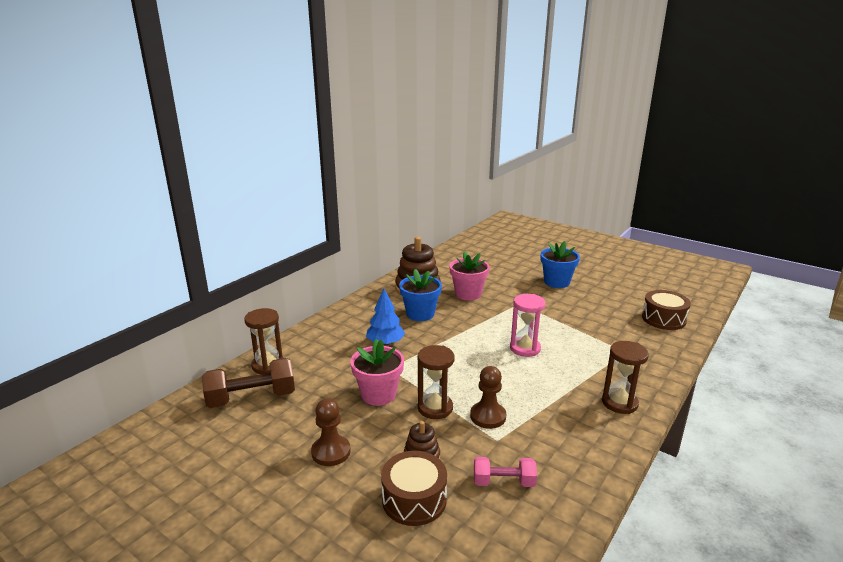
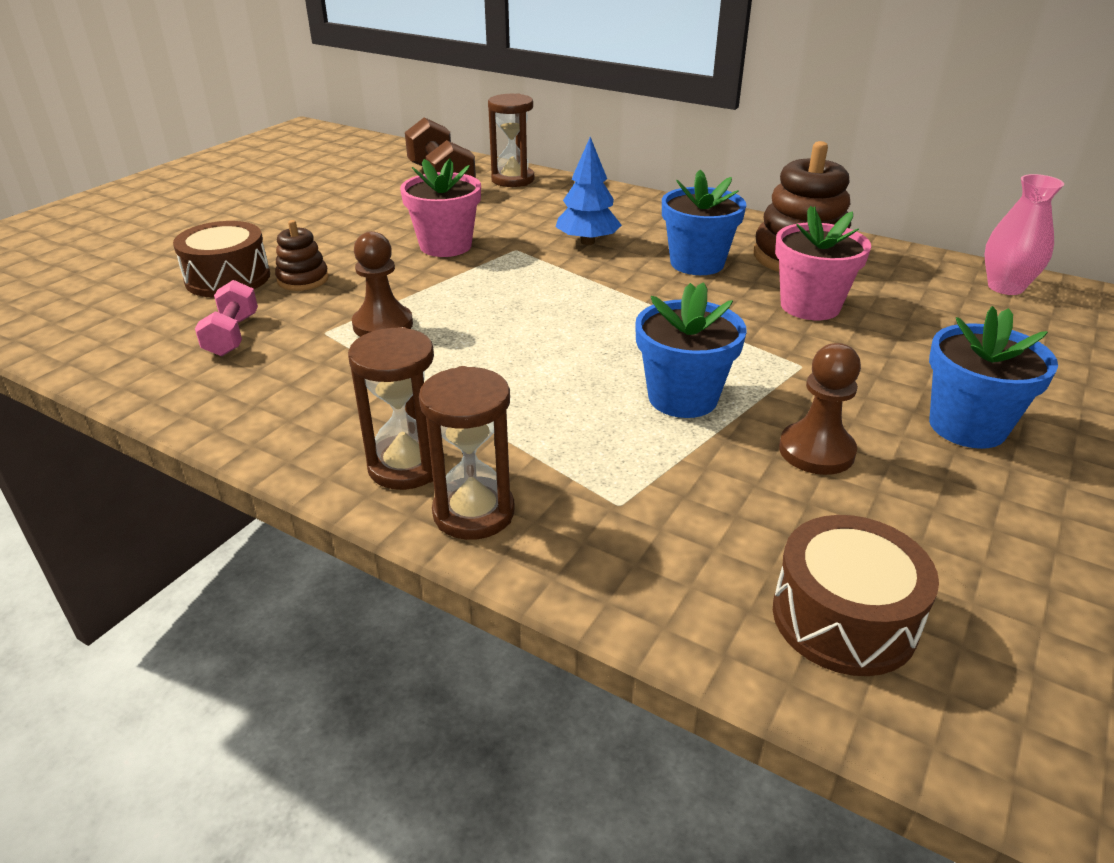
camera: 85 degrees right, 10 degrees up
brown pawn [311,398,351,466] -> brown pawn moved to [779,343,861,475]
brown hourglass [418,345,455,419] -> brown hourglass moved to [419,366,515,540]
pink hourglass [510,294,546,357] -> none
none -> blue flower pot [635,282,747,418]
none -> pink vase [985,174,1064,295]

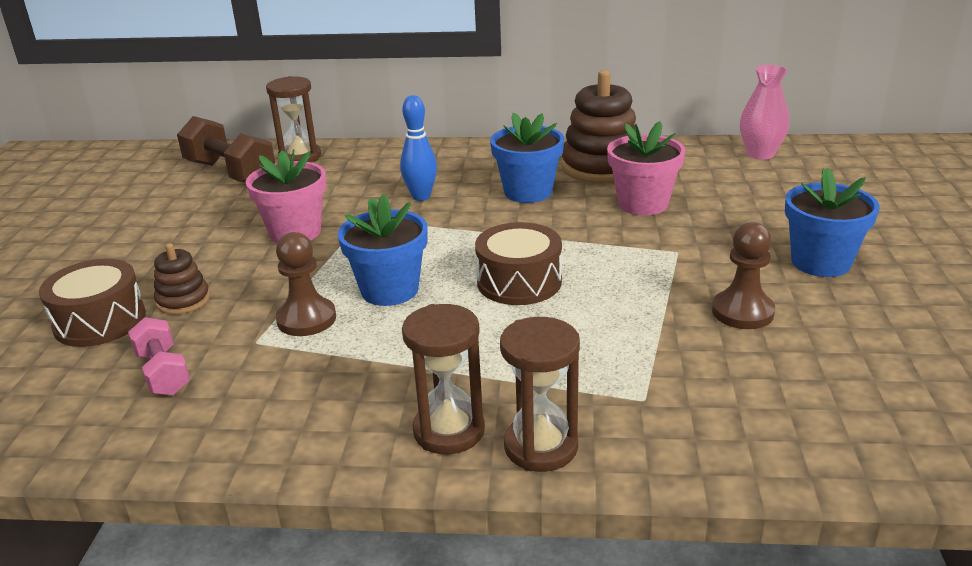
camera: 25 degrees left, 5 degrees down
blue tree [556,137,622,245] -> blue bowling pin [400,95,437,201]
blue flower pot [635,282,747,418] -> blue flower pot moved to [338,194,428,306]
brown drum [773,515,939,676] -> brown drum moved to [475,222,562,305]

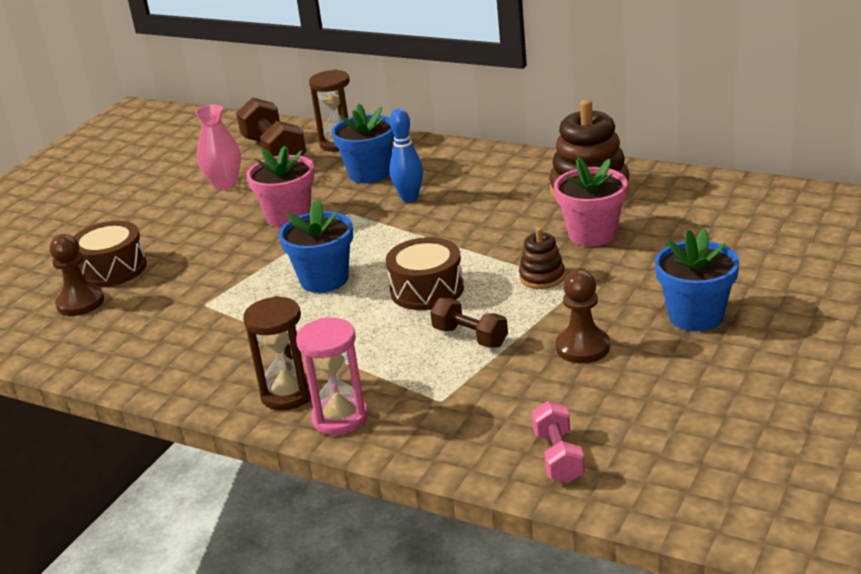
camera: 25 degrees right, 0 degrees up
pink dumbbell [128,317,190,395] -> pink dumbbell moved to [532,401,585,483]
brown stacking toy [154,243,210,315] -> brown stacking toy moved to [519,227,565,289]
brown pawn [276,232,336,336] -> brown pawn moved to [50,234,104,316]
blue flower pot [490,112,564,203] -> blue flower pot moved to [331,104,394,183]
brown hourglass [500,317,580,472] -> pink hourglass [296,318,368,435]
pink vase [740,65,789,160] -> pink vase moved to [195,104,241,190]
none -> brown dumbbell [430,298,508,348]

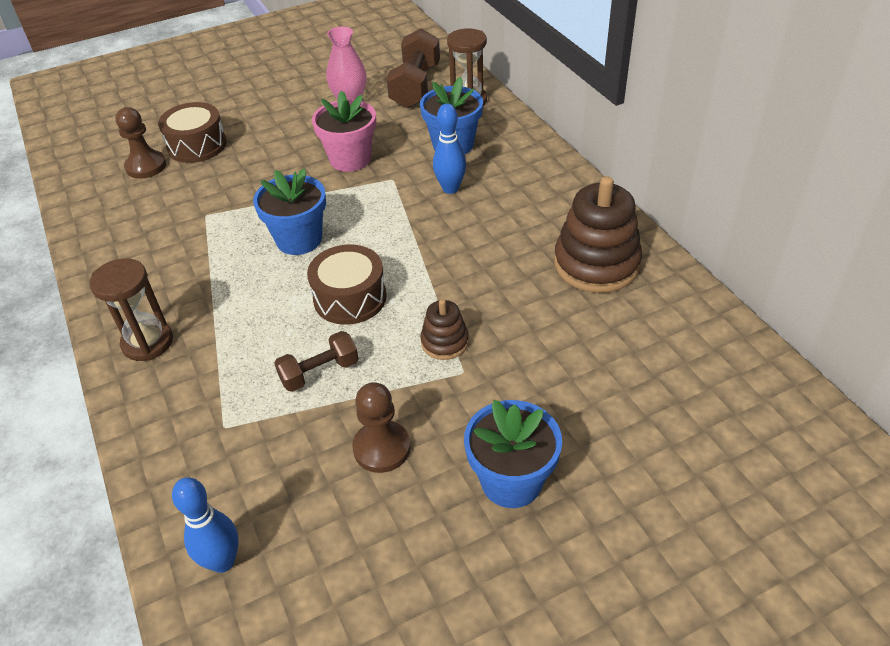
camera: 35 degrees right, 15 degrees up
pink hourglass [296,318,368,435] -> none
brown dumbbell [430,298,508,348] -> brown dumbbell turned 75 degrees clockwise [274,331,359,392]
pink dumbbell [532,401,585,483] -> blue bowling pin [172,477,239,573]
pink flower pot [554,157,628,246] -> none

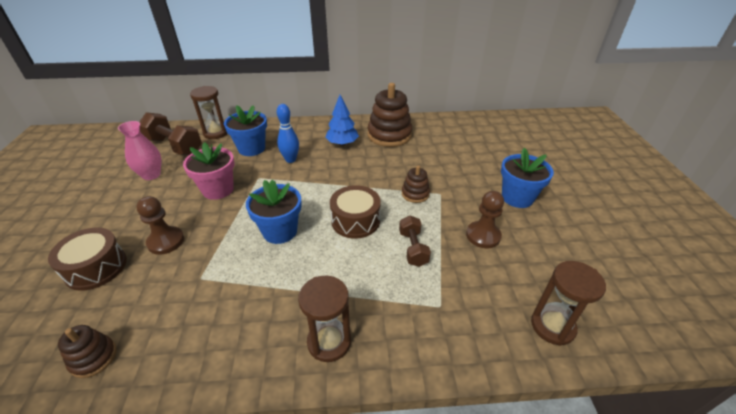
camera: 70 degrees left, 5 degrees down
brown pawn [116,107,166,179] -> brown pawn moved to [136,196,184,255]
blue bowling pin [172,477,239,573] -> brown hourglass [531,261,606,346]
none -> brown stacking toy [58,325,117,378]
none -> blue tree [325,95,359,146]

